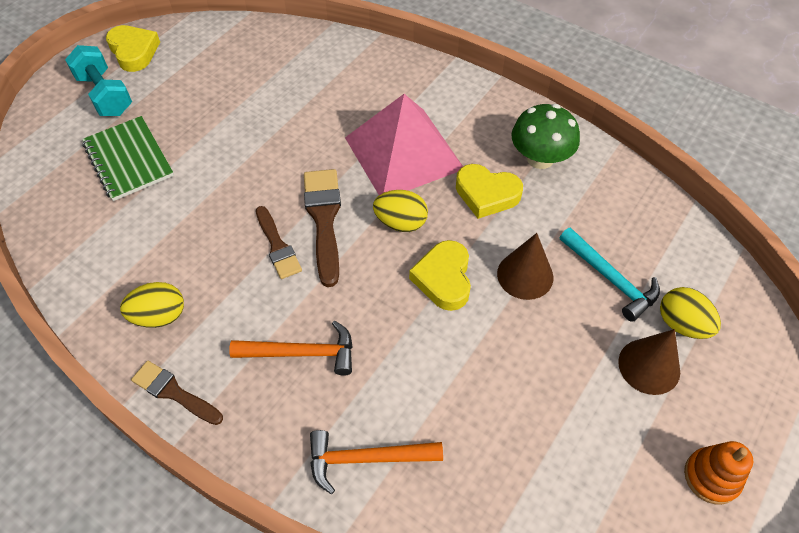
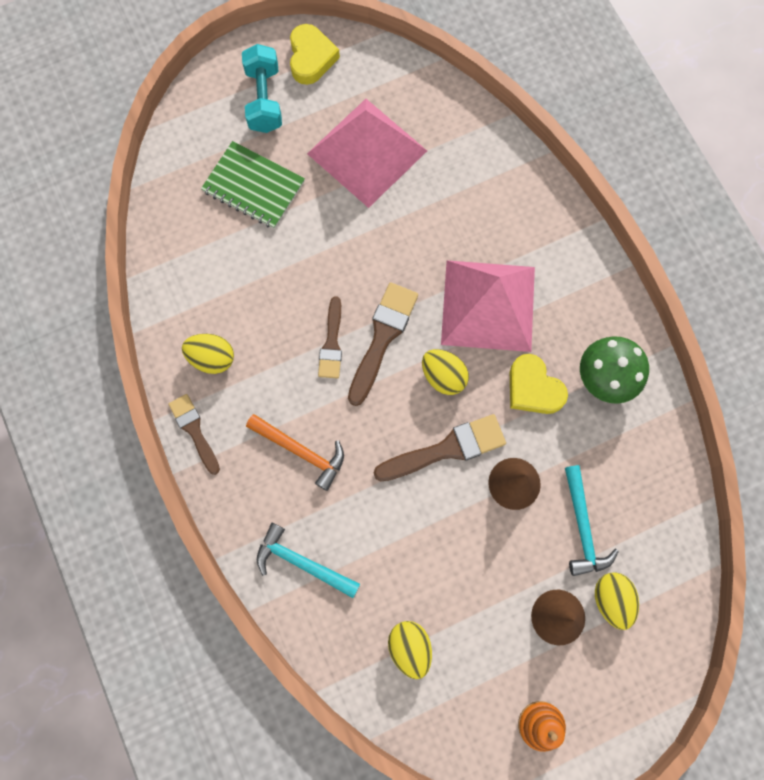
camera: 30 degrees right, 20 degrees up
green notebook [82,116,174,201] -> green notebook turned 60 degrees counterclockwise [201,141,305,229]
orange hammer [310,430,443,494] -> turquoise hammer [257,523,360,598]
yellow heart [409,240,471,311] -> brown brush [374,414,506,481]
none -> pink pyramid [307,99,427,208]
none -> yellow egg [388,621,432,679]

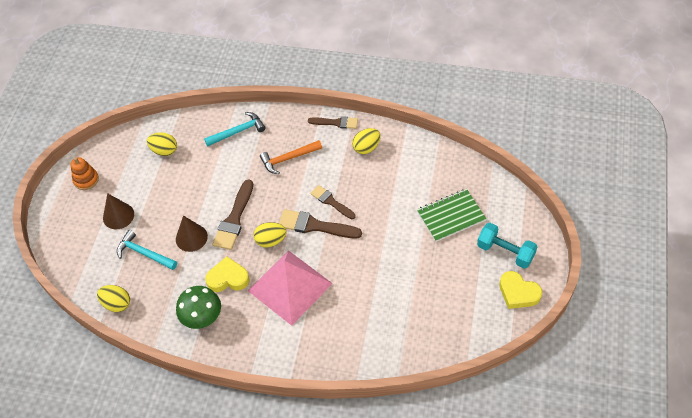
camera: 130 degrees right, 20 degrees down
pink pyramid [307,99,427,208] -> none
brown brush [348,282,418,406] -> brown brush turned 135 degrees clockwise [279,209,362,238]
yellow egg [595,572,639,630] -> yellow egg moved to [97,285,130,312]

